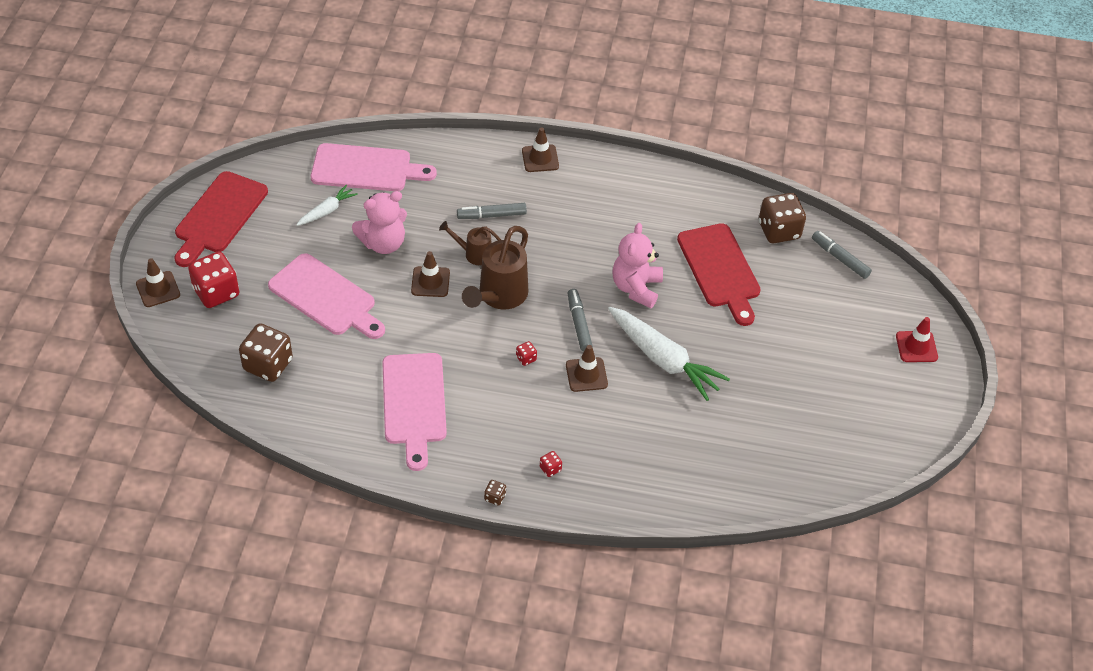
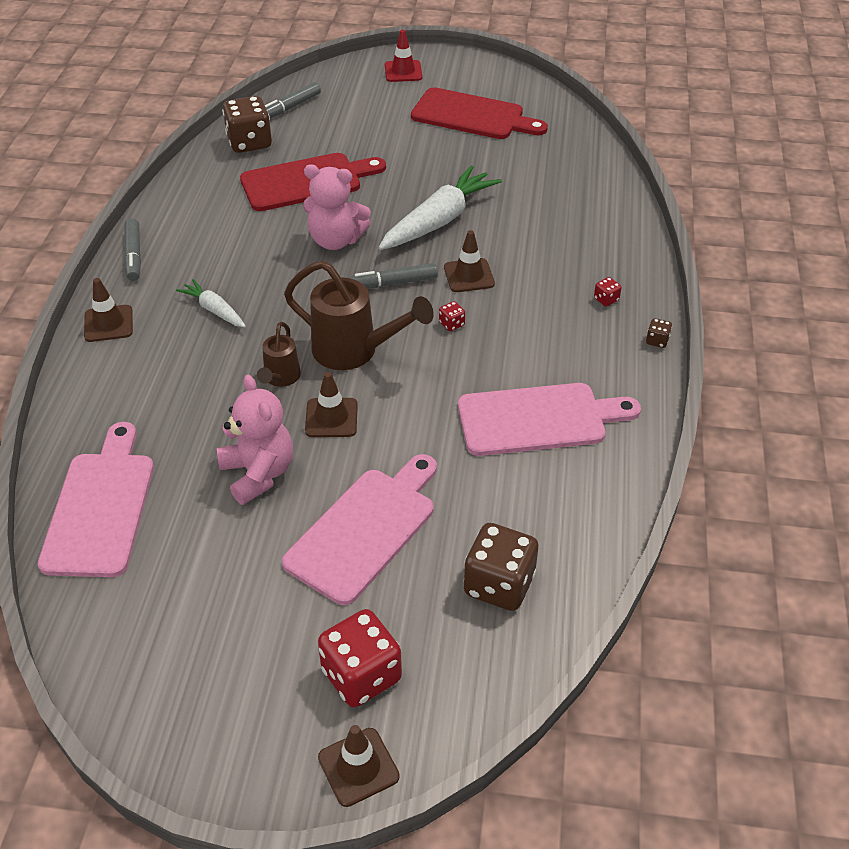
camera: 90 degrees left, 5 degrees down
red cutting board [175,171,268,267] -> red cutting board moved to [411,87,548,139]
white carrot [296,185,358,226] -> white carrot moved to [176,279,246,327]
grey marker [457,203,527,219] -> grey marker moved to [124,219,141,281]

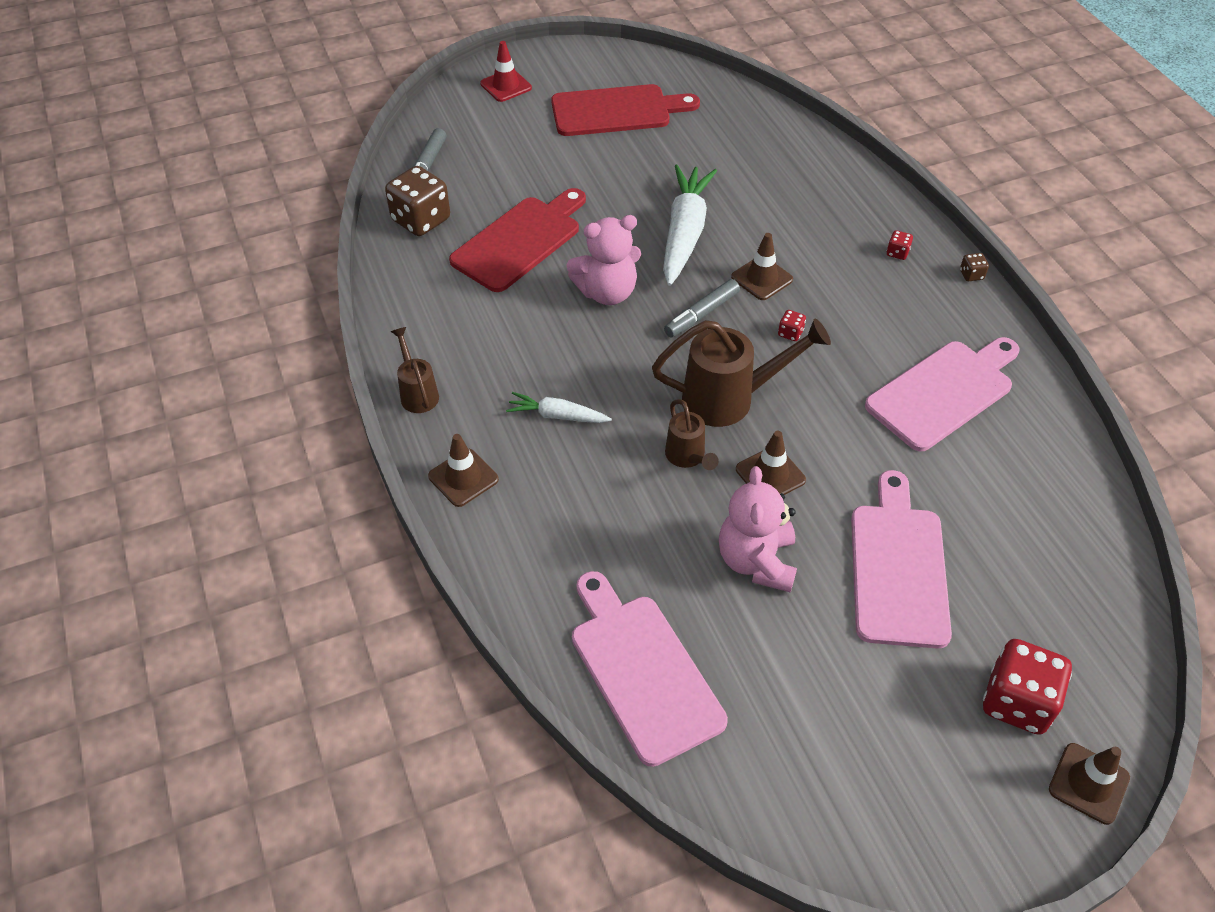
camera: 30 degrees left, 5 degrees up
grey marker [124,219,141,281] -> brown watering can [391,327,439,413]
pink teddy bear [217,375,293,505] -> pink teddy bear turned 120 degrees counterclockwise [719,466,797,593]
brown dice [464,523,539,611] -> none

